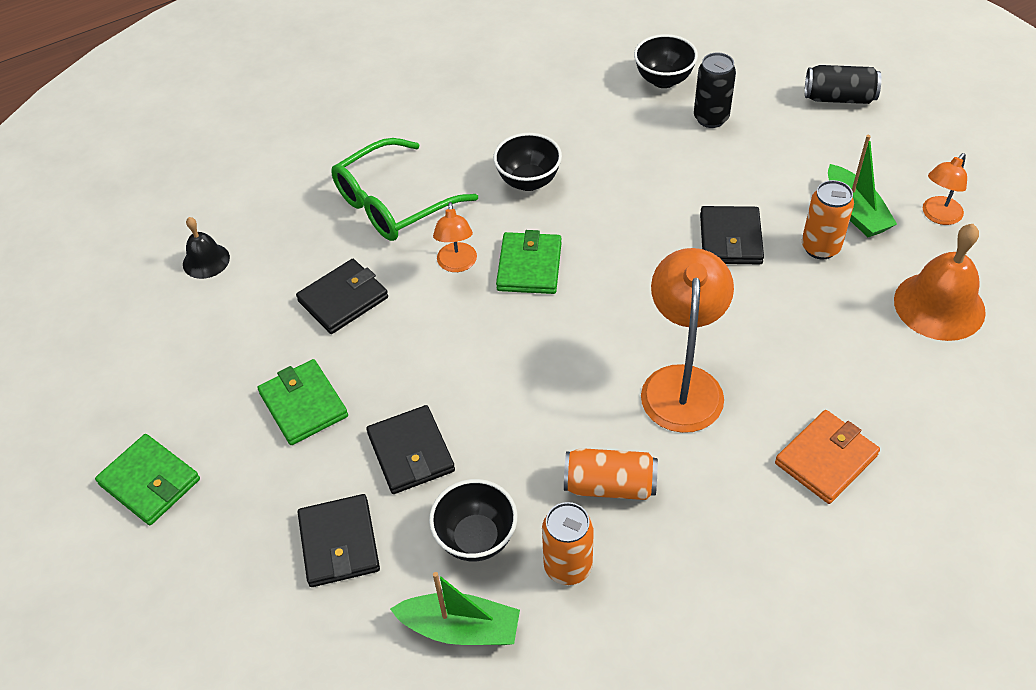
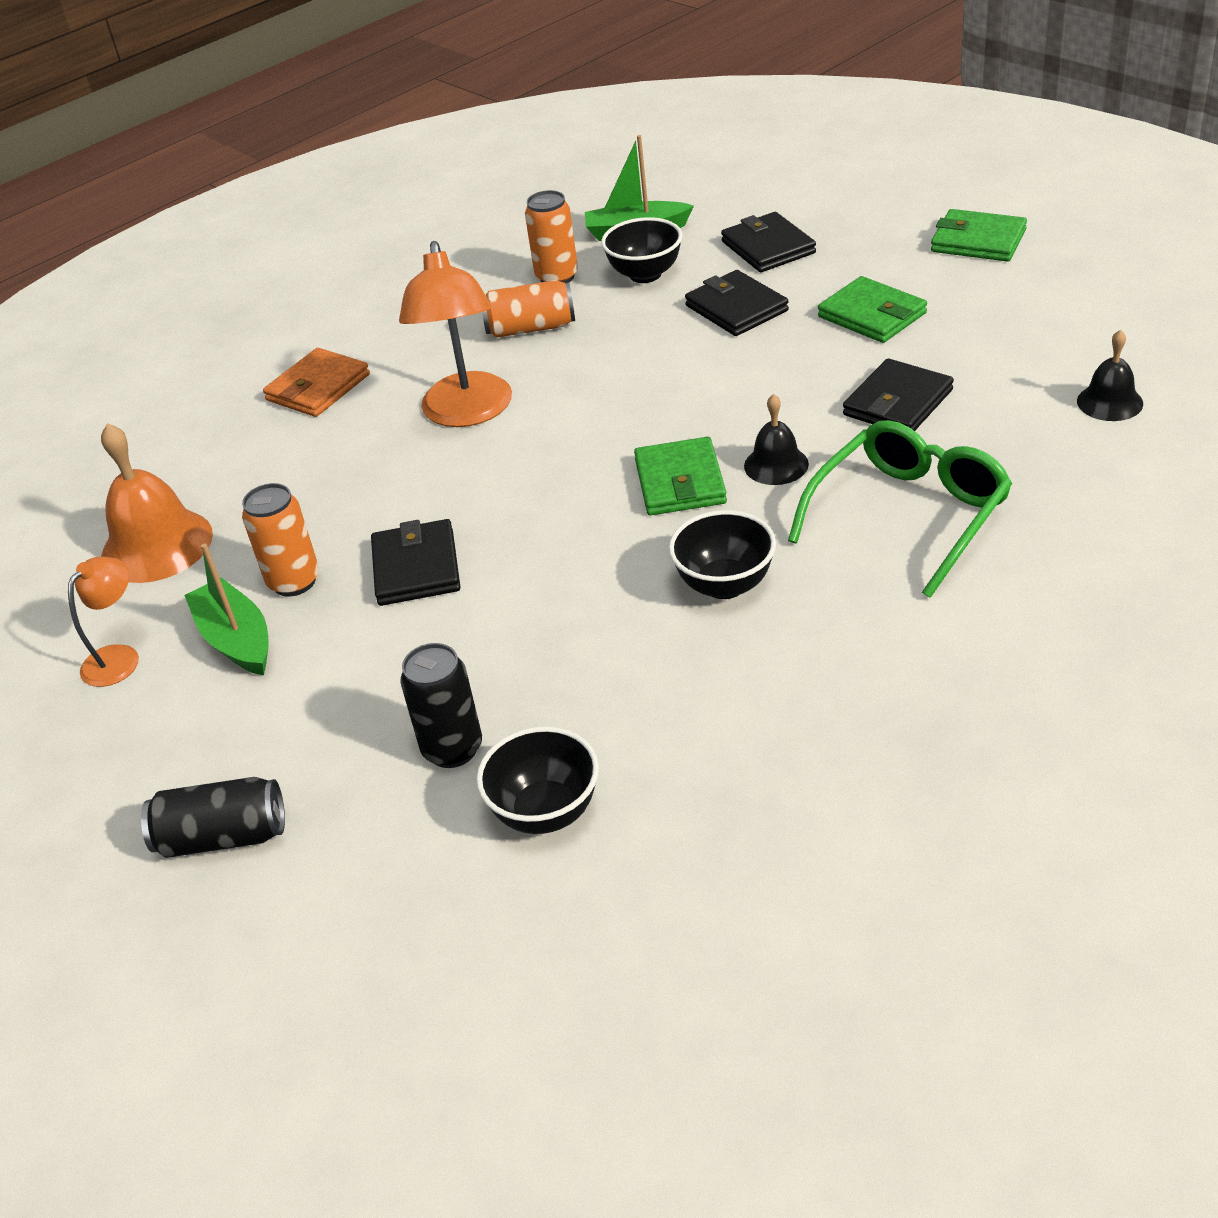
camera: 170 degrees right, 10 degrees down
orange lamp [433,202,477,272] -> black bell [744,394,809,485]

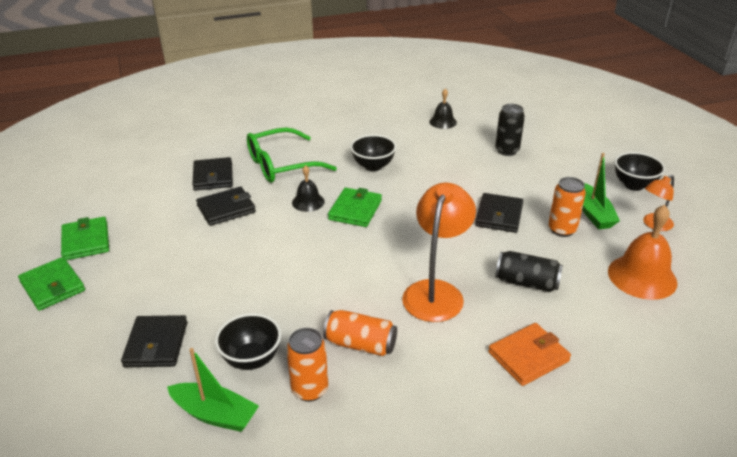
camera: 160 degrees left, 5 degrees down
black can [141,777,285,858] -> black can moved to [495,251,563,292]
black bowl [476,726,599,834] -> black bowl moved to [615,152,665,191]
black wallet [685,270,789,336] -> black wallet moved to [192,157,233,191]
green wallet [818,276,927,343] -> green wallet moved to [61,217,109,260]
black bell [1077,330,1143,421] -> black bell moved to [429,89,457,129]

